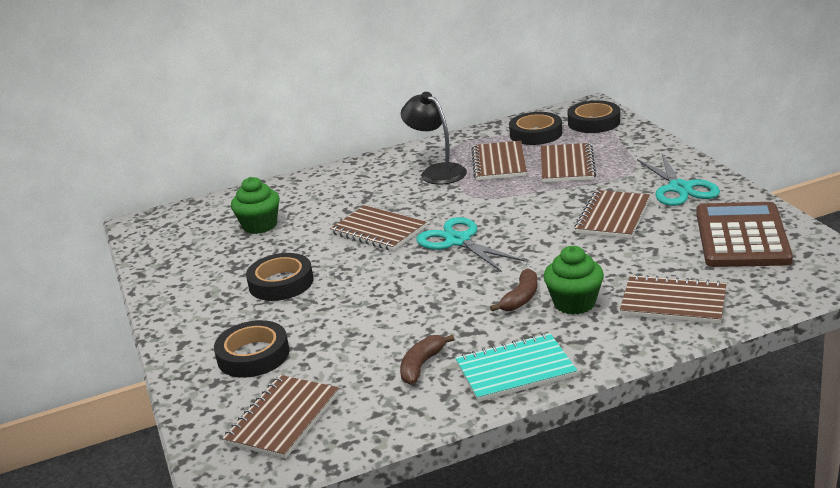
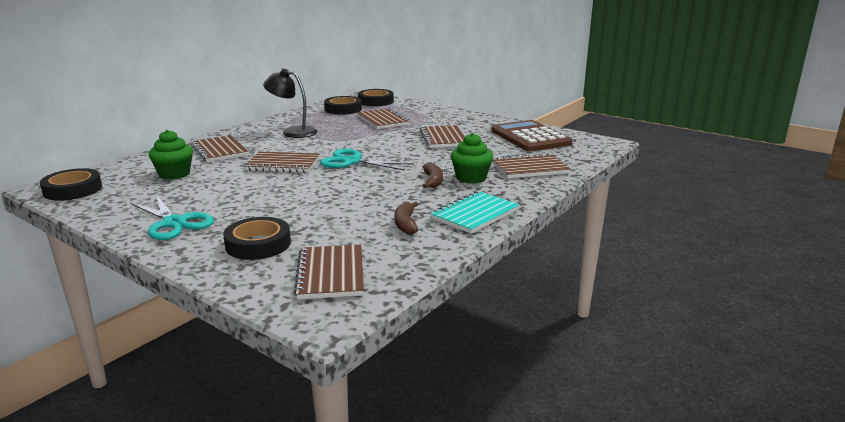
camera: 35 degrees left, 5 degrees down
black tape [246,253,314,301] -> black tape moved to [40,168,102,201]
brown notebook [471,141,527,180] -> brown notebook moved to [191,135,248,162]
turquoise scissors [637,154,720,206] -> turquoise scissors moved to [130,195,214,240]

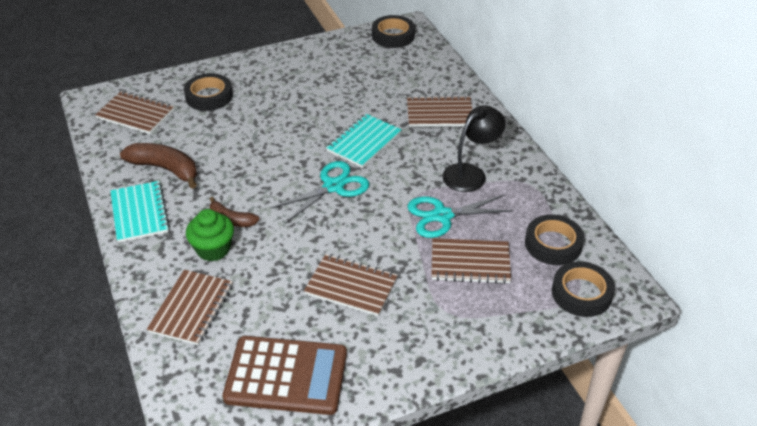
camera: 120 degrees right, 20 degrees up
turquoise scissors [130,195,214,240] -> turquoise scissors moved to [407,195,514,238]
green cupcake [149,130,193,180] -> none
brown notebook [244,151,320,173] -> turquoise notebook [326,114,402,168]
brown banana [395,201,418,235] -> brown banana [120,143,197,189], size x1.66

